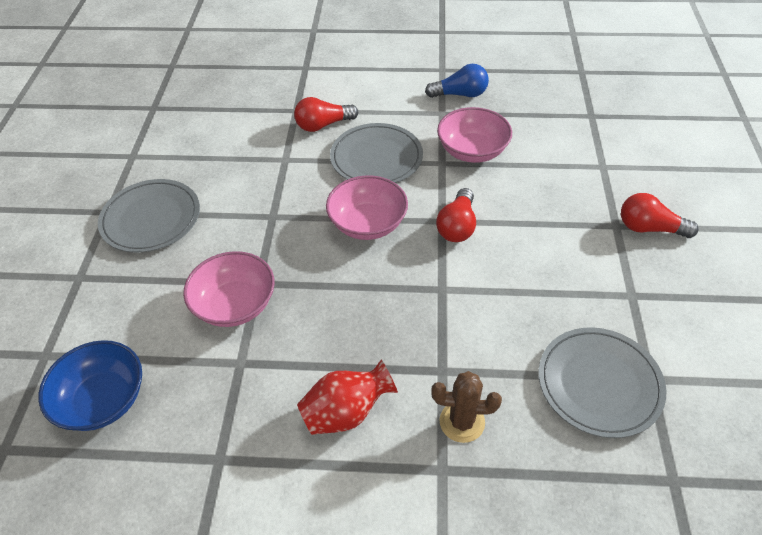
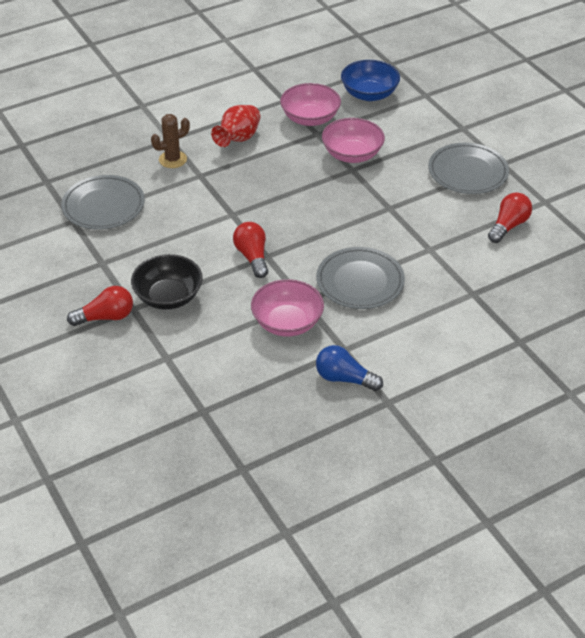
camera: 145 degrees right, 5 degrees down
red light bulb [294,97,358,132] -> red light bulb moved to [488,192,532,243]
pink bowl [326,175,408,240] -> pink bowl moved to [280,83,341,126]
blue light bulb [425,64,489,98] -> blue light bulb turned 60 degrees clockwise [316,345,383,391]
none -> black bowl [131,254,203,310]

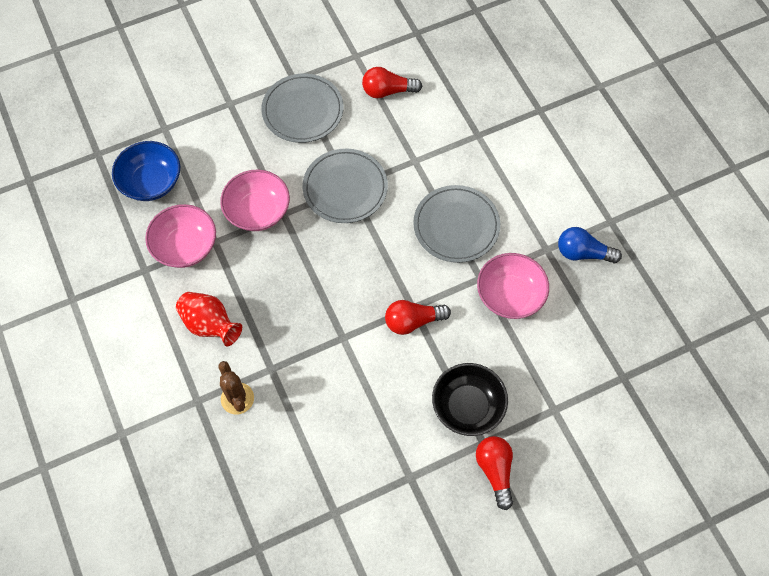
camera: 85 degrees left, 20 degrees up
grey plate [61,175,145,230] -> grey plate moved to [303,149,388,223]
blue light bulb [316,345,383,391] -> blue light bulb turned 75 degrees clockwise [558,227,622,263]
red light bulb [488,192,532,243] -> red light bulb turned 45 degrees counterclockwise [362,67,422,98]

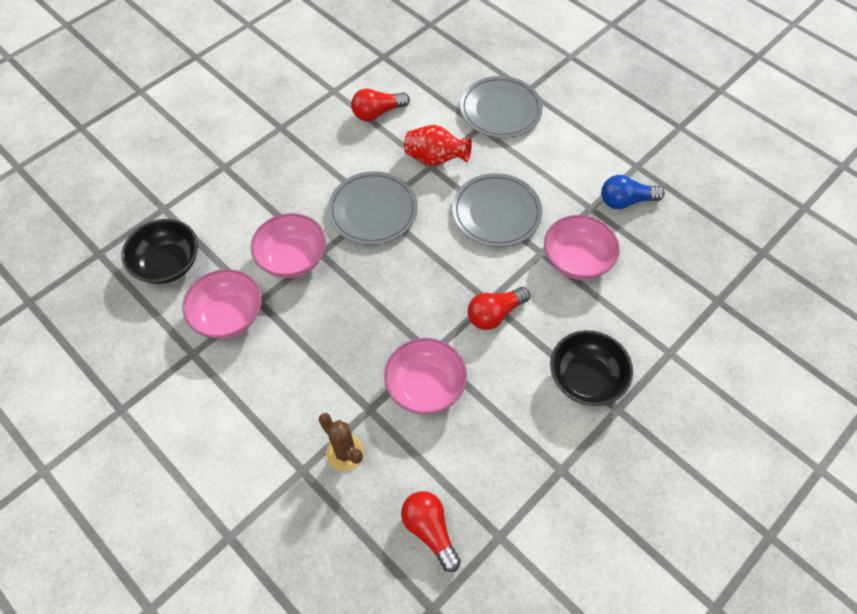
camera: 20 degrees left, 5 degrees down
blue bowl [112,141,180,201] -> black bowl [121,219,198,284]
red vase [176,292,242,346] -> red vase moved to [404,125,472,166]
grey plate [261,73,344,143] -> grey plate moved to [460,76,543,138]
red light bulb [476,436,513,510] -> red light bulb moved to [401,491,461,572]
none -> pink bowl [384,338,467,414]

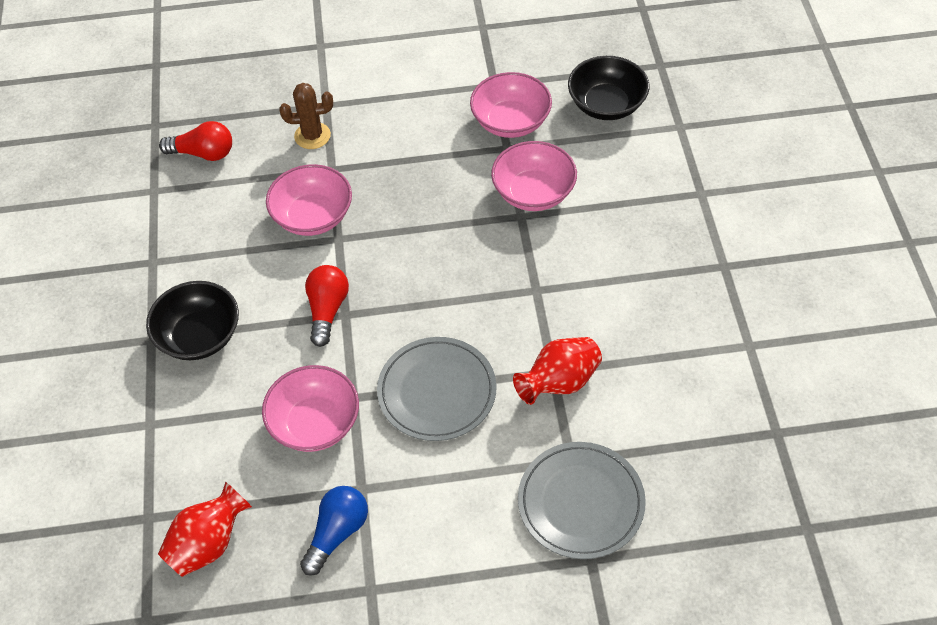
camera: 130 degrees right, 5 degrees down
grey plate [328,171,418,245] -> none
red light bulb [351,88,410,121] -> none
none -> red vase [158,481,252,577]

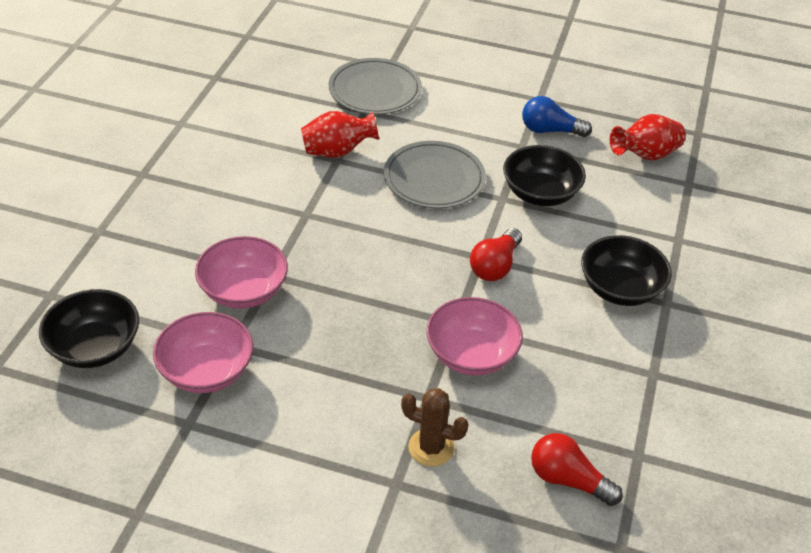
camera: 160 degrees left, 10 degrees down
pink bowl [262,365,359,452] -> black bowl [503,145,586,206]
blue light bulb [300,486,368,576] -> blue light bulb turned 45 degrees clockwise [522,96,592,137]

